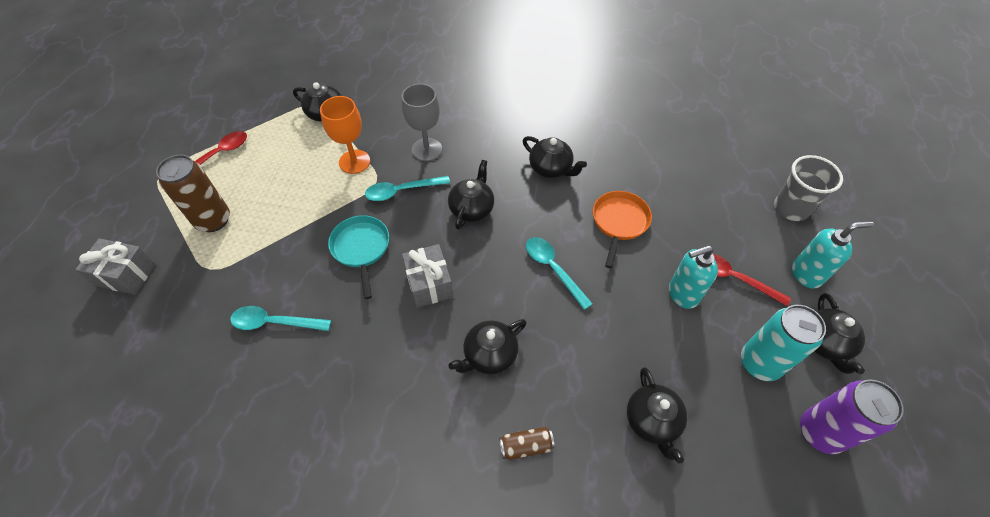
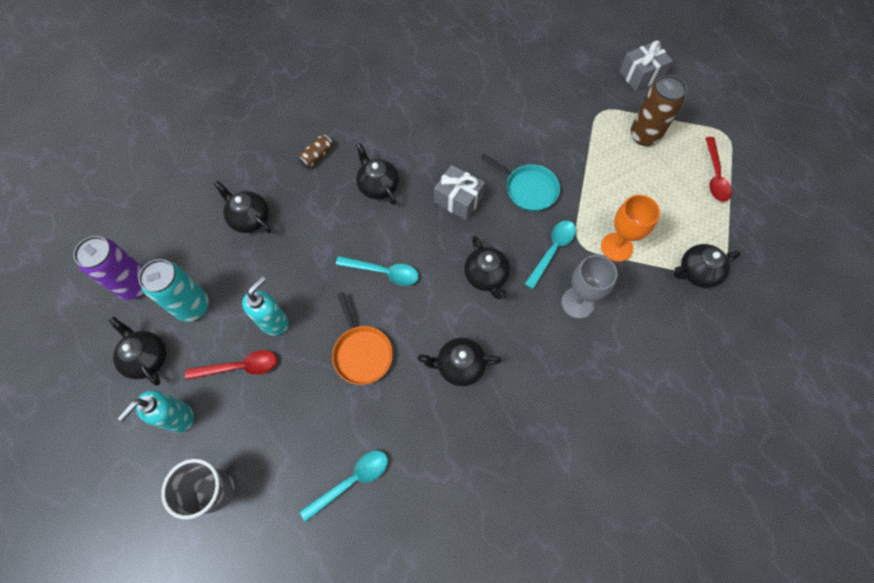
camera: 140 degrees right, 10 degrees up
turquoise spoon [230,306,331,331] -> turquoise spoon moved to [300,451,388,522]
black teapot [448,319,527,375] -> black teapot turned 45 degrees counterclockwise [356,143,399,205]

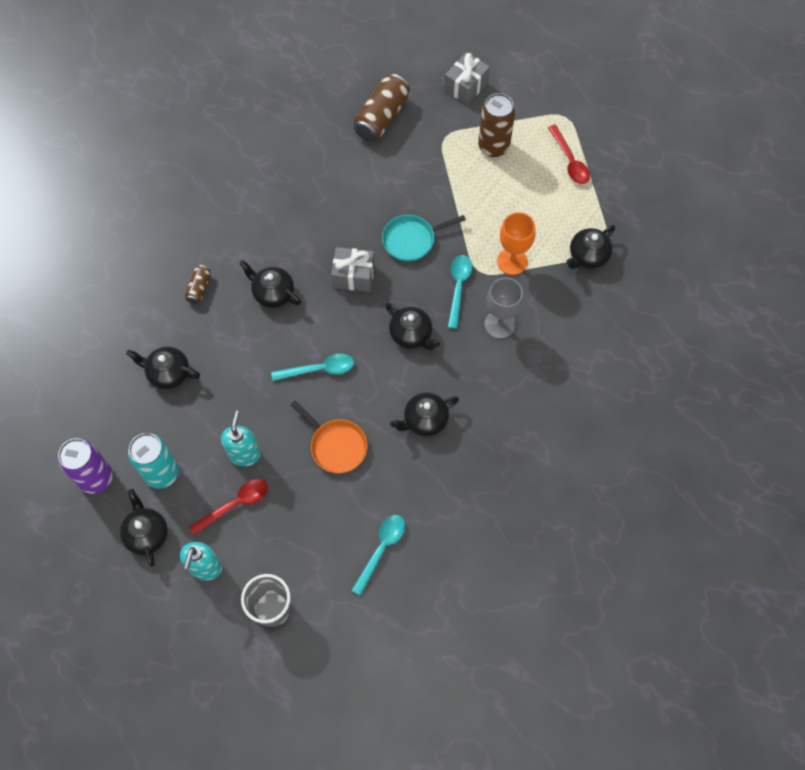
camera: 25 degrees left, 0 degrees up
black teapot [109,317,166,385] -> black teapot turned 45 degrees clockwise [120,489,168,567]
turquoise pan [480,153,560,211] -> turquoise pan turned 150 degrees clockwise [382,215,466,262]
none -> brown can [354,74,410,142]

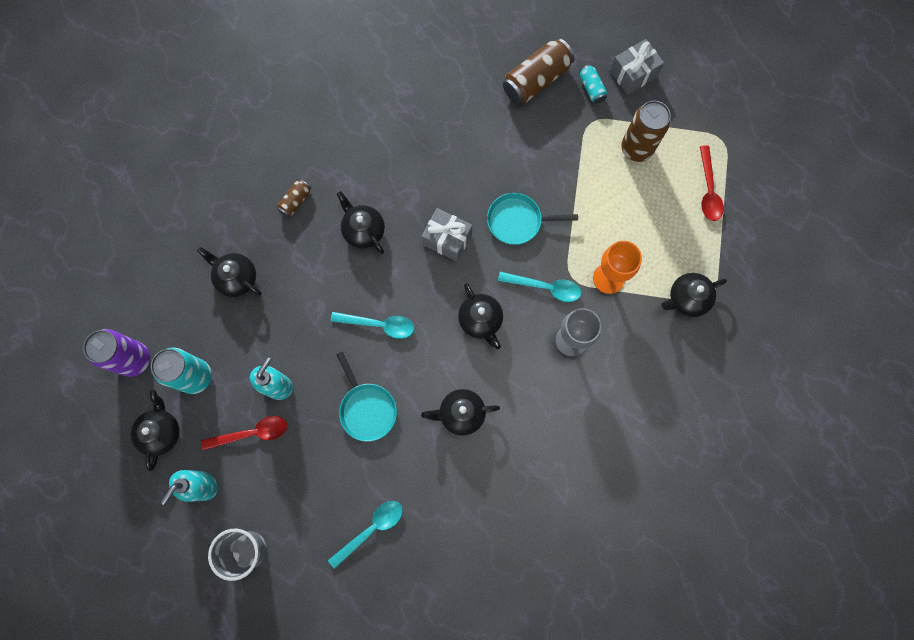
camera: 20 degrees right, 10 degrees up
orange pan [291,401,368,473] -> turquoise pan [336,352,397,442]
turquoise spoon [448,255,472,329] -> turquoise spoon turned 75 degrees clockwise [498,272,581,302]
none -> turquoise can [579,65,607,104]

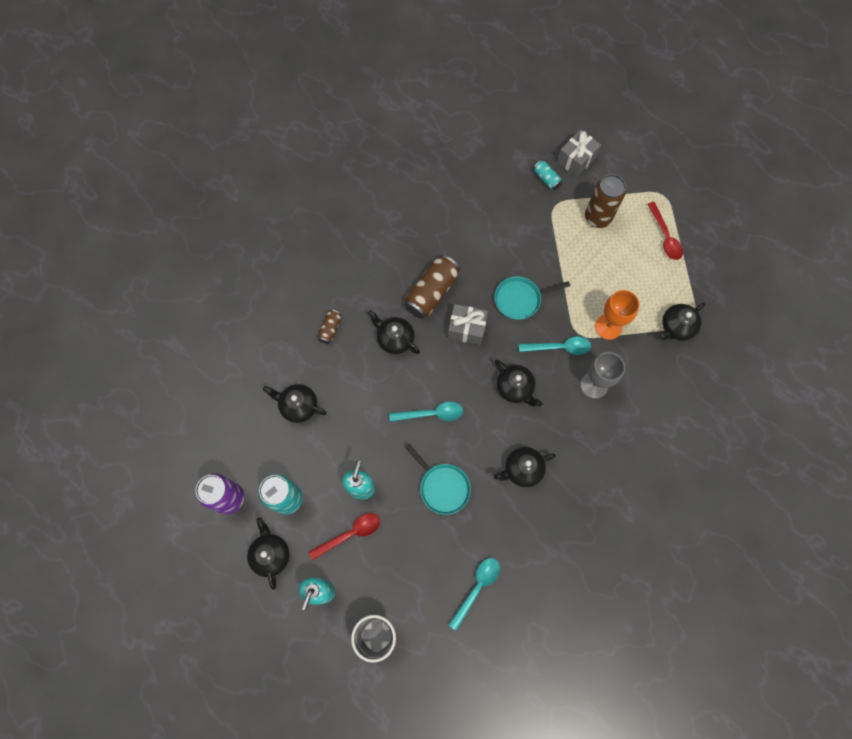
camera: 15 degrees left, 5 degrees down
brown can [503,38,574,104] -> brown can moved to [404,255,460,319]

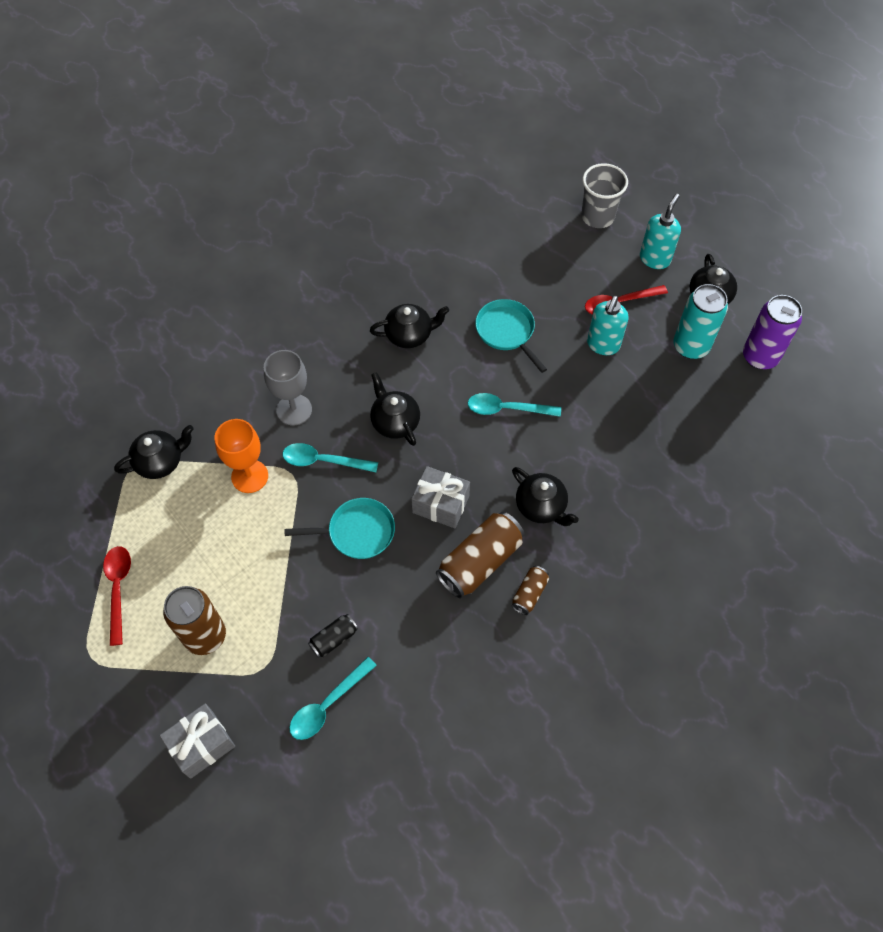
camera: 170 degrees left, 10 degrees down
black teapot [263,384,327,423] -> none
brown can [317,309,341,344] -> brown can moved to [511,566,549,615]
turquoise spoon [449,558,500,631] -> turquoise spoon moved to [289,657,377,740]
turquoise can [533,160,562,190] -> none
none -> black can [308,614,358,658]

